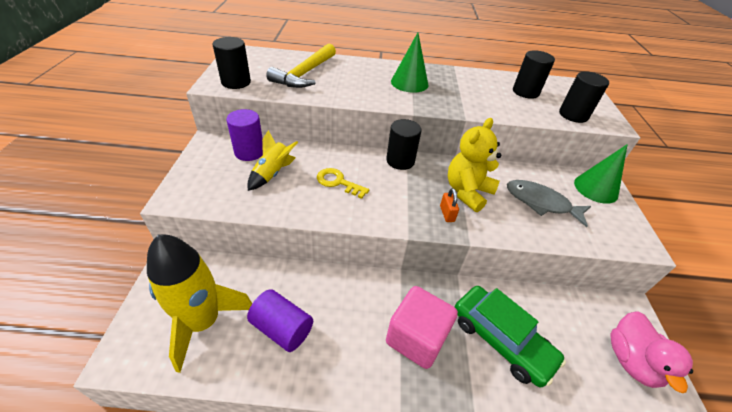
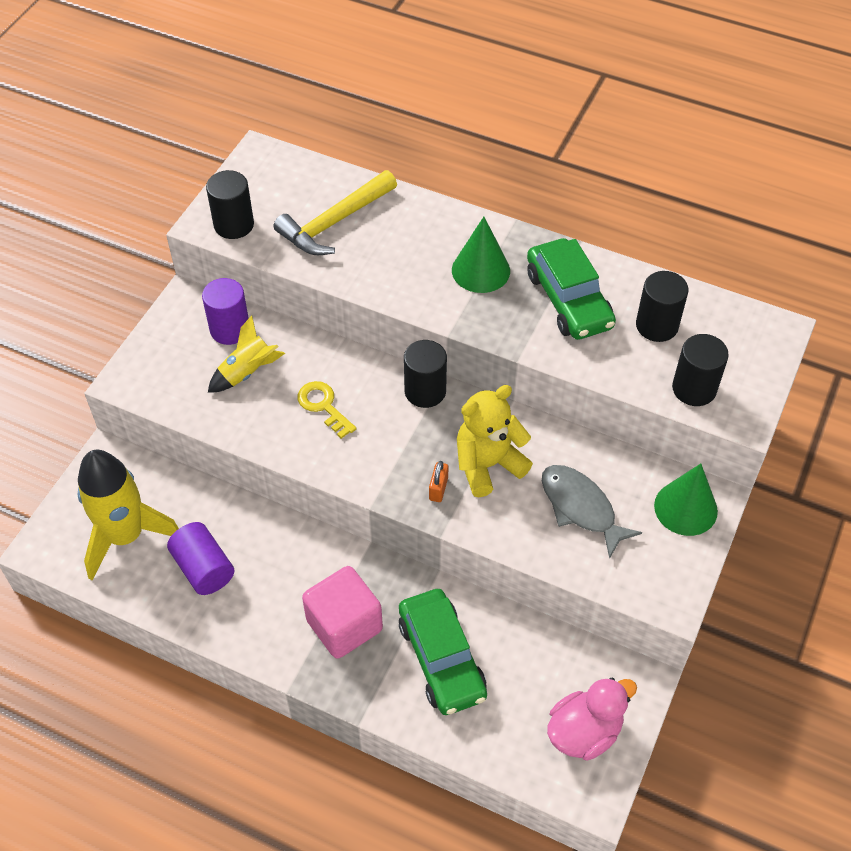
camera: 25 degrees right, 10 degrees up
pink duck [610,311,693,393] -> pink duck turned 150 degrees counterclockwise [547,677,637,761]
none -> green car [527,238,616,340]

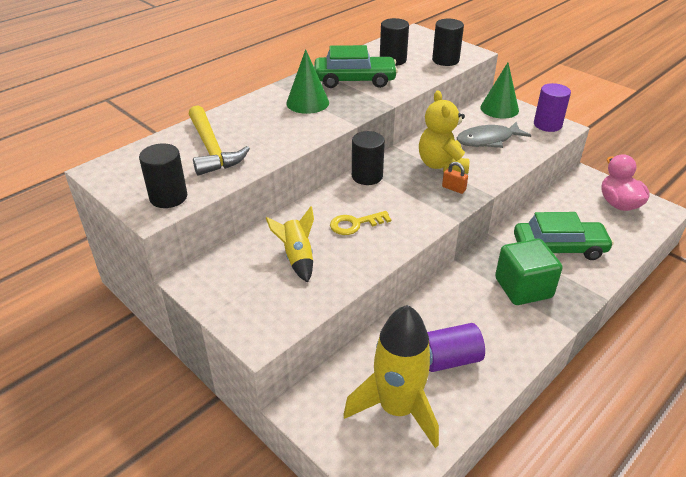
camera: 70 degrees left, 15 degrees down
purple cylinder [202,278,249,345] -> purple cylinder moved to [534,83,571,132]
pink cube [302,566,383,659] -> green cube [495,239,563,305]

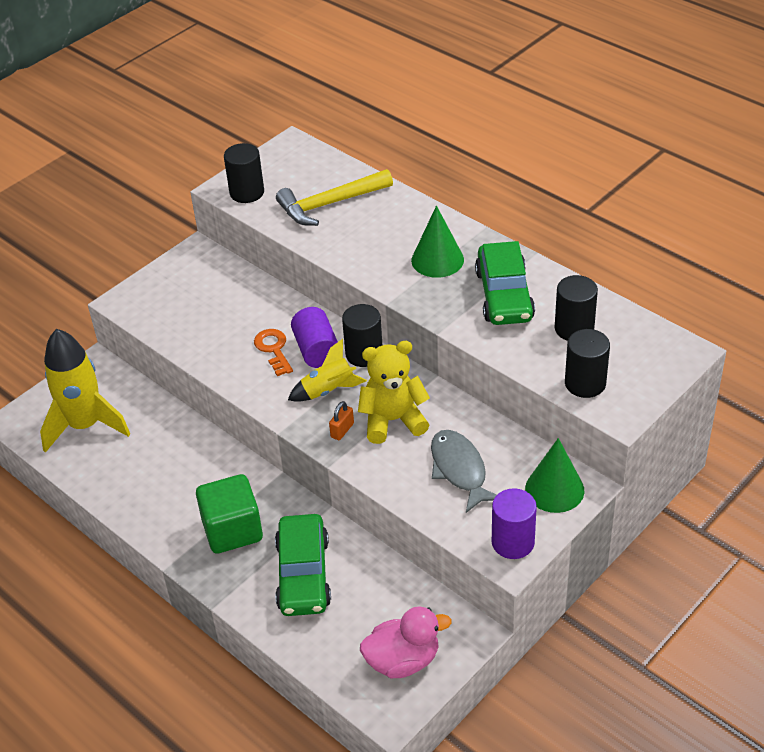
camera: 90 degrees right, 5 degrees up
yellow rocket [266,206,314,283] -> yellow rocket moved to [288,339,367,402]
yellow key [330,211,391,235] -> orange key [254,329,293,376]
purple cylinder [427,323,485,372] -> purple cylinder moved to [291,307,338,368]

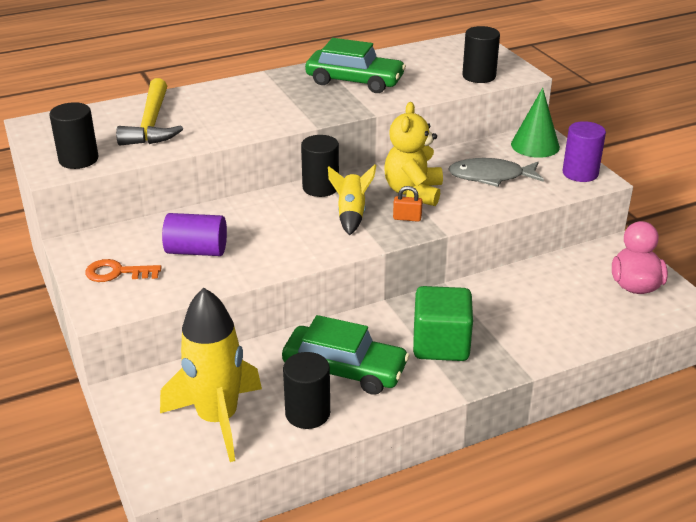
camera: 70 degrees left, 10 degrees down
orange key [254,329,293,376] -> orange key moved to [85,259,162,282]
green car [275,514,331,616] -> green car moved to [282,315,410,395]
purple cylinder [291,307,338,368] -> purple cylinder moved to [162,213,227,256]
orange padlock [329,401,354,440] -> orange padlock turned 45 degrees counterclockwise [393,186,423,222]
green cone [411,206,464,278] -> none
black cylinder [555,275,598,341] -> black cylinder moved to [283,352,330,429]

